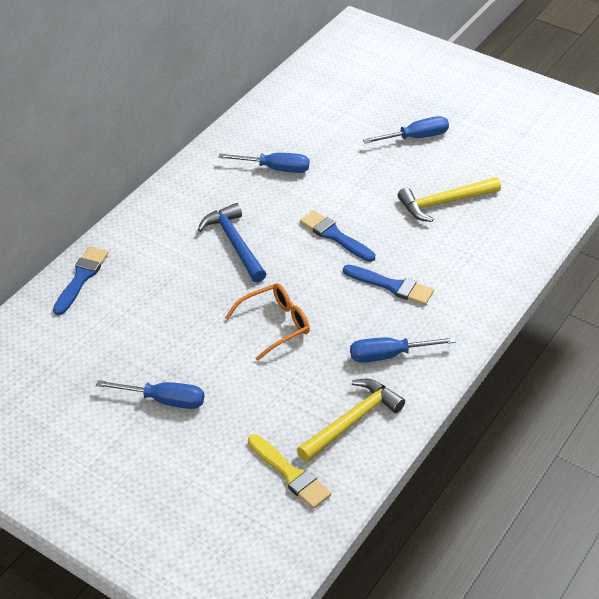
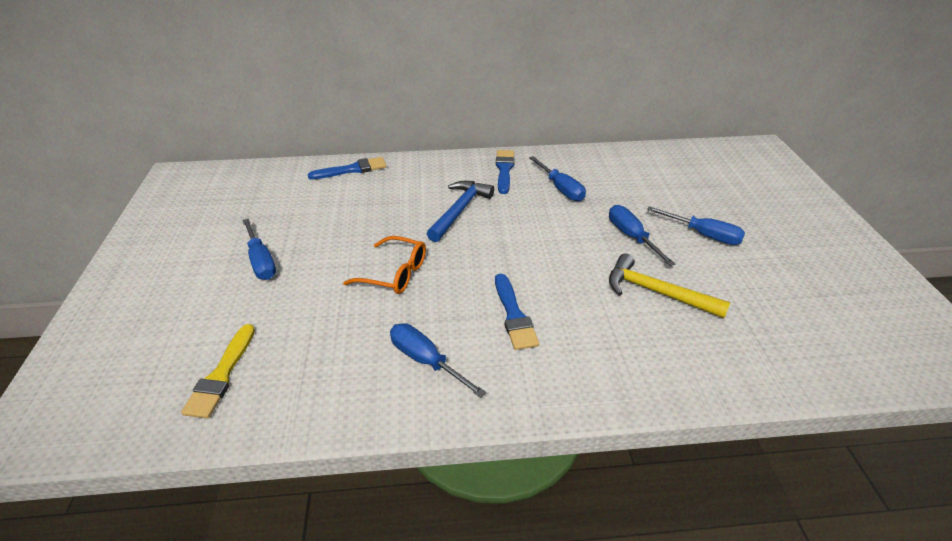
camera: 50 degrees right, 5 degrees down
yellow hammer [297,379,405,462] -> none
blue brush [300,210,375,262] -> blue brush moved to [496,150,515,194]
none -> blue screwdriver [609,205,675,266]

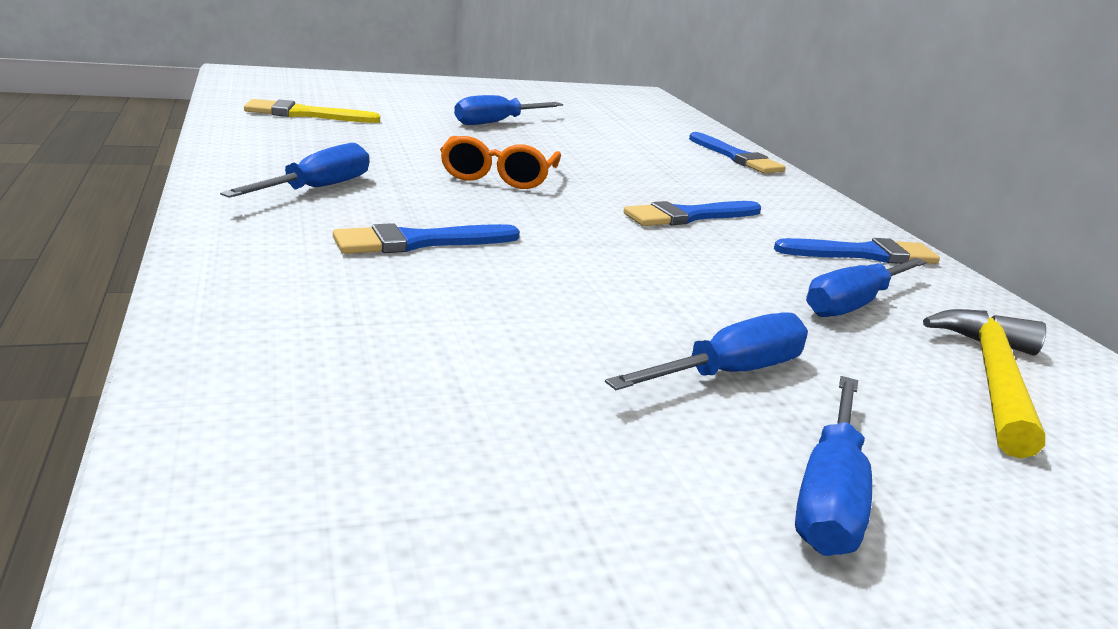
camera: 75 degrees right, 15 degrees down
blue hammer [427,181,494,242] -> blue brush [623,201,761,226]
yellow hammer [609,253,730,318] -> yellow hammer moved to [923,309,1046,459]

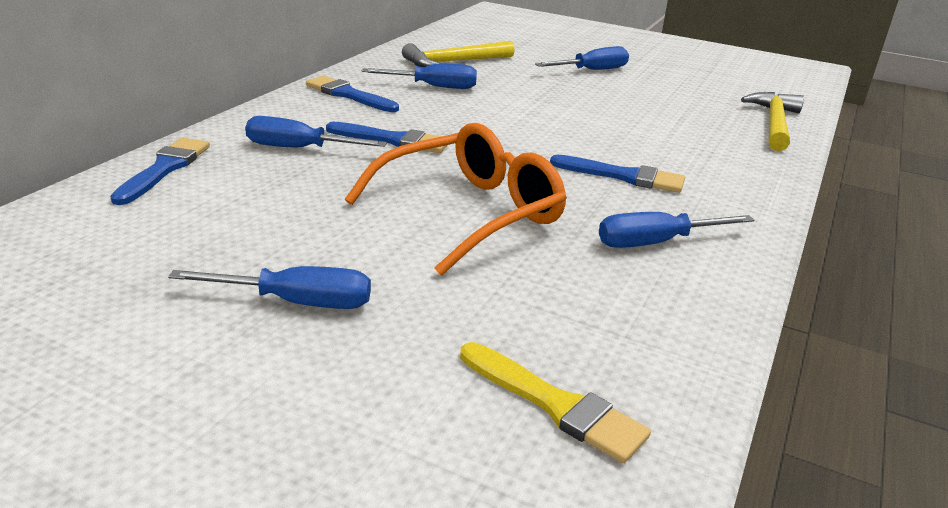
camera: 135 degrees left, 5 degrees up
orange glasses [440,136,561,189] -> orange glasses [345,123,567,276], size x1.58
blue screwdriver [605,312,808,390] -> blue screwdriver moved to [245,116,387,148]
none -> yellow hammer [741,92,804,151]

